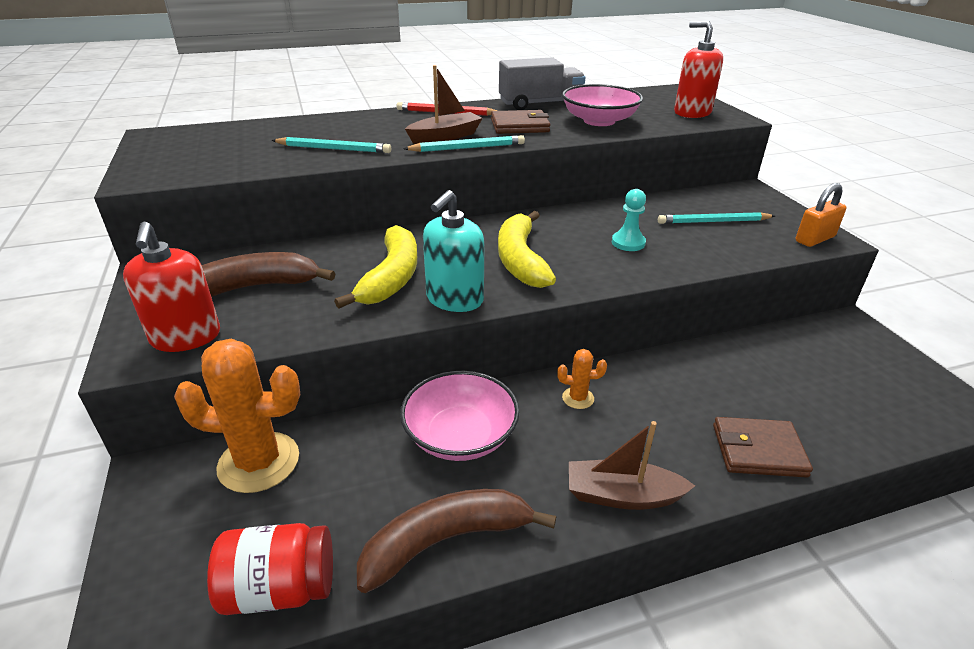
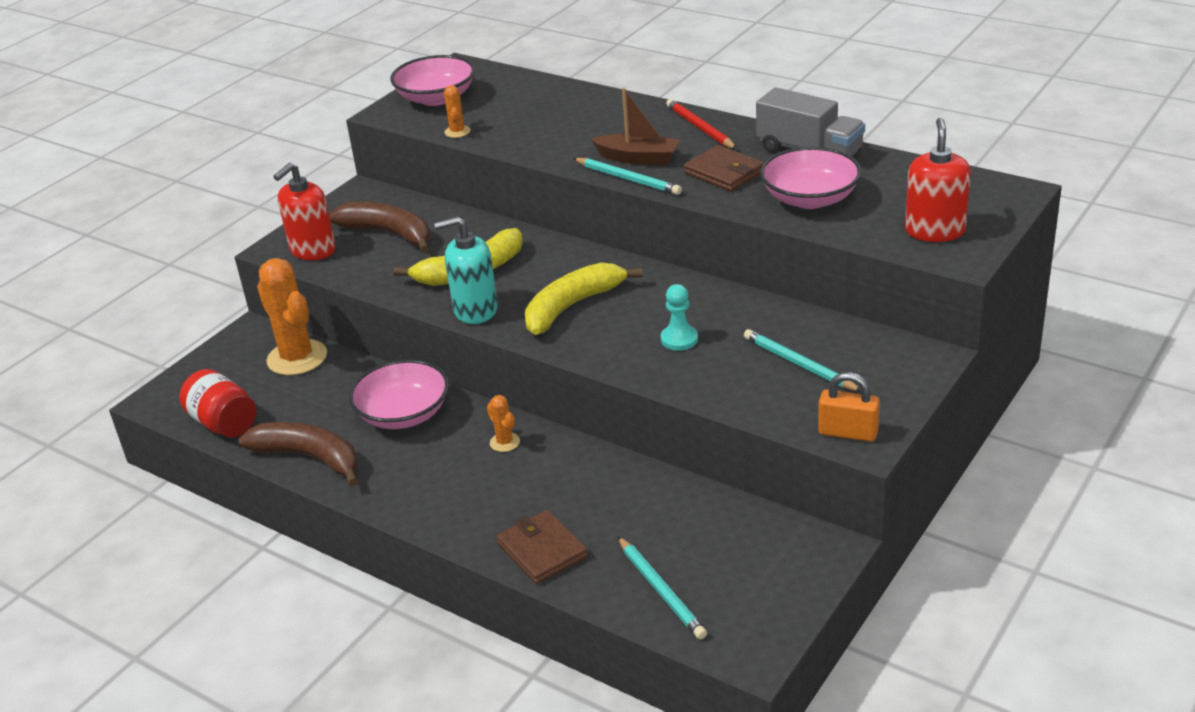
camera: 55 degrees right, 0 degrees up
turquoise pencil [271,137,391,153] -> turquoise pencil moved to [618,536,707,640]
brown boat [569,421,695,510] -> none
none -> pink bowl [390,55,475,106]
none -> orange cactus [444,85,471,138]

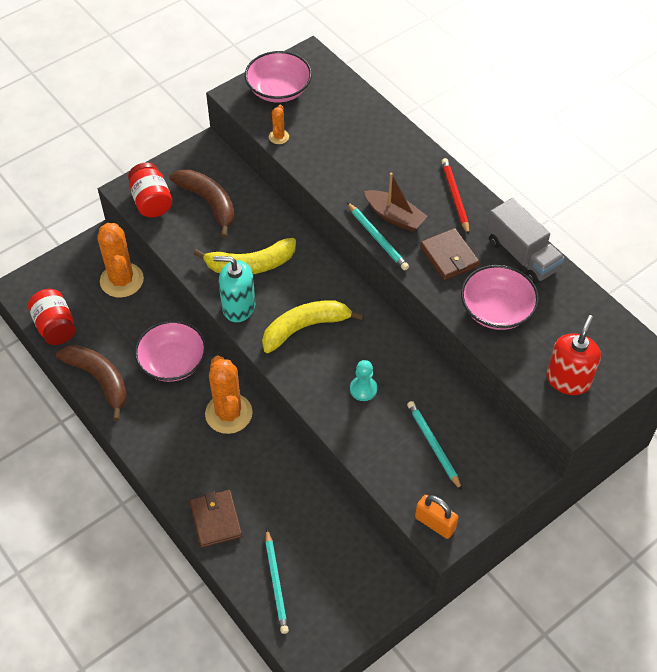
camera: 15 degrees right, 20 degrees up
red soap dispenser [273,163,336,260] -> red jar [128,162,172,217]
orange cactus [487,395,520,452] -> orange cactus [205,356,252,434], size x2.18

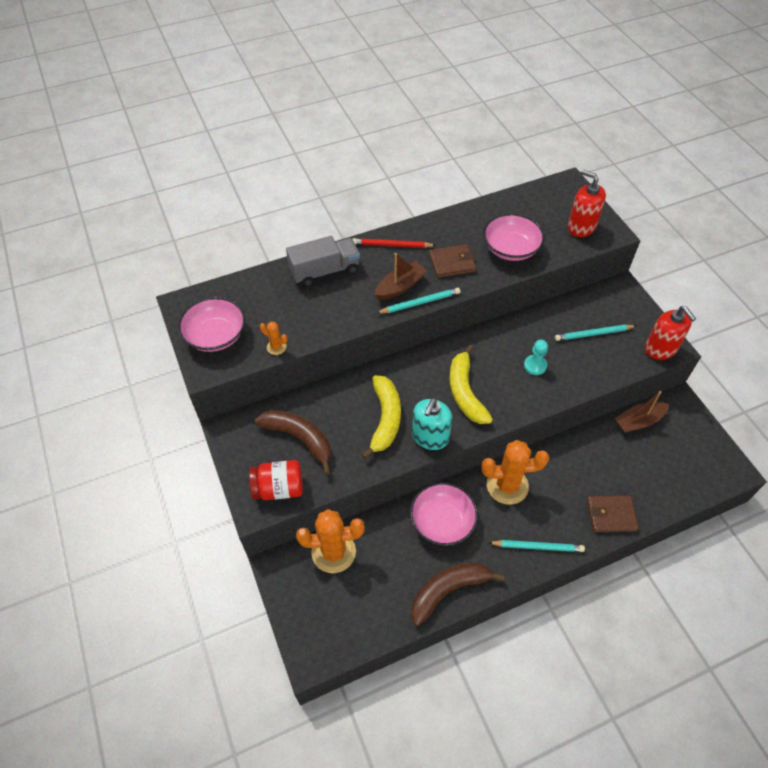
camera: 75 degrees left, 0 degrees up
red jar [28,289,76,345] -> none
brown banana [170,169,235,238] -> brown banana turned 60 degrees clockwise [255,410,331,475]
turquoise pencil [265,529,289,634] -> turquoise pencil moved to [488,540,585,552]
orange padlock [415,495,459,539] -> red soap dispenser [645,306,696,360]
grey truck [487,198,565,284] -> grey truck moved to [286,236,360,287]
none -> brown boat [615,391,669,433]

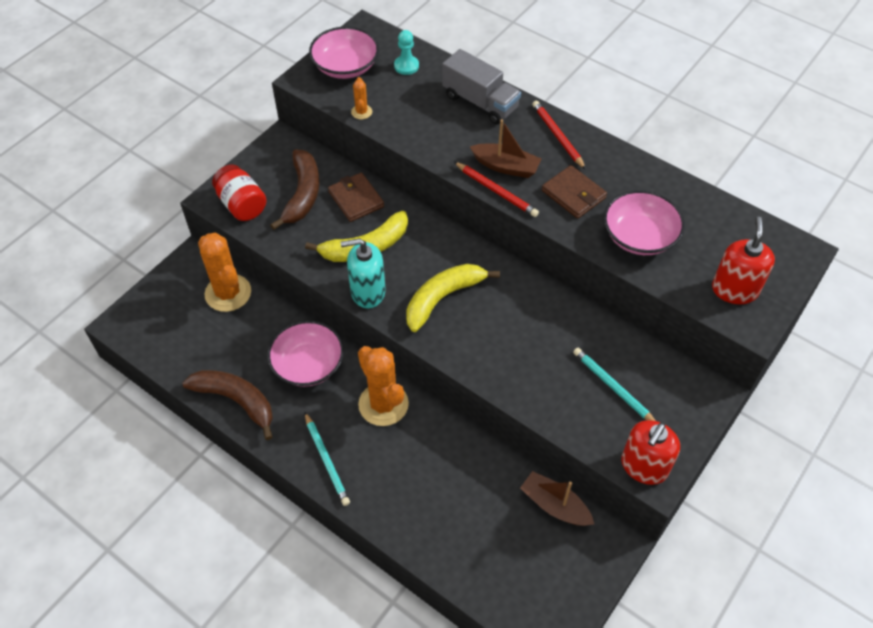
camera: 60 degrees right, 0 degrees up
turquoise pencil [377,288,460,314] -> red pencil [454,162,539,217]
turquoise pawn [524,340,548,375] -> turquoise pawn moved to [394,30,419,75]
brown wallet [587,495,639,532] -> brown wallet moved to [328,173,384,222]

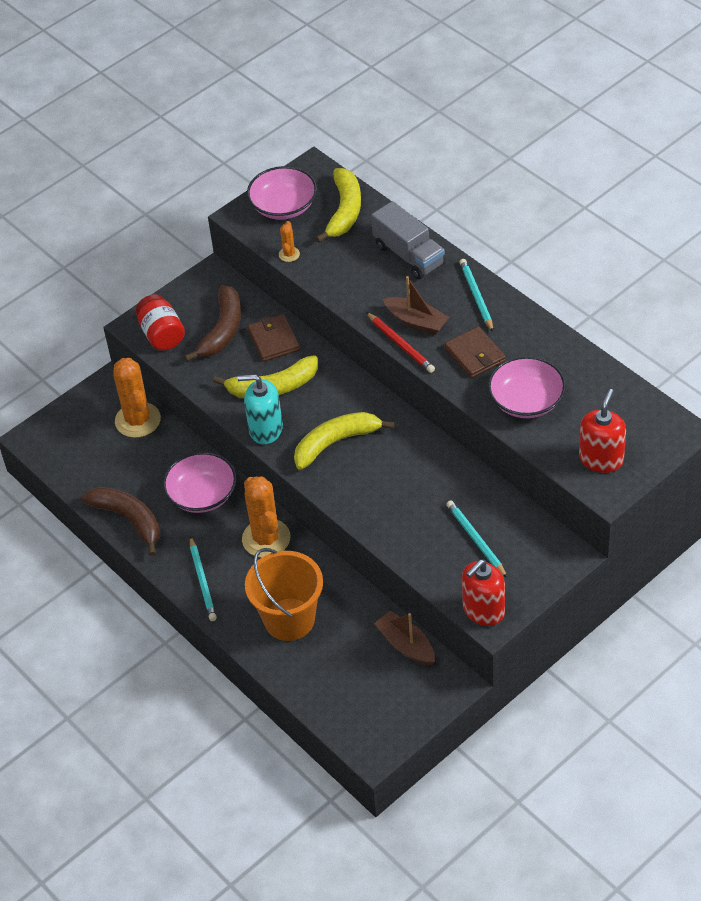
camera: 15 degrees right, 5 degrees down
turquoise pawn [394,30,419,75] -> yellow banana [316,168,361,243]
red pencil [532,101,586,170] -> turquoise pencil [459,259,493,332]
none -> orange bucket [245,548,323,641]

